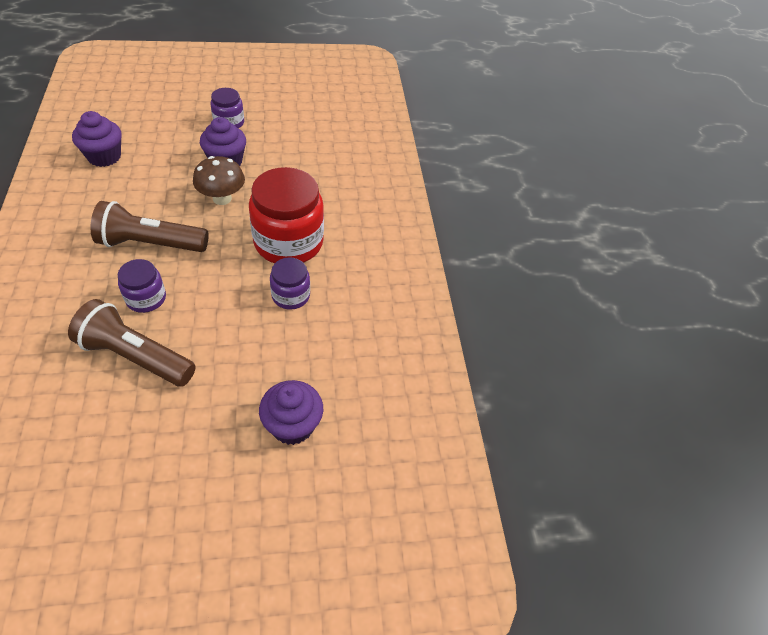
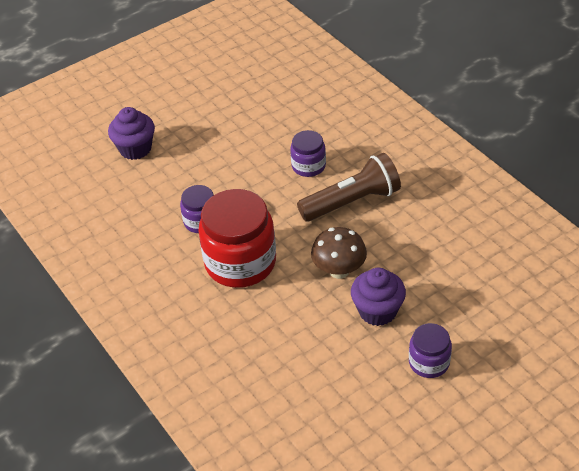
camera: 160 degrees right, 5 degrees down
brown flashlight [68,299,196,387] -> none
purple cupcake [72,111,122,167] -> none

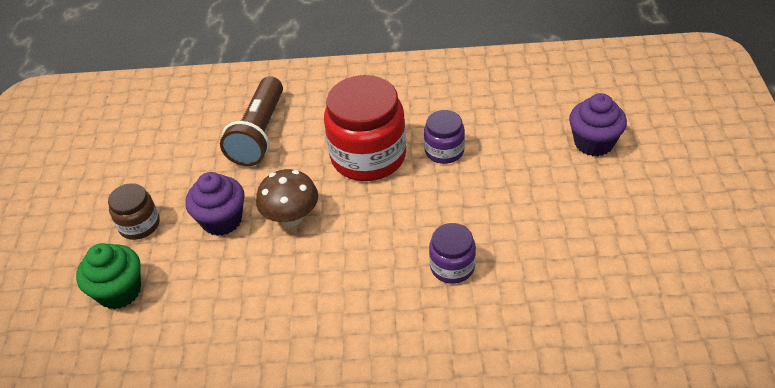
camera: 125 degrees right, 0 degrees up
brown flashlight [297,153,401,221] -> brown flashlight moved to [220,76,283,166]
purple jar [409,323,452,378] -> brown jar [108,183,160,240]
none -> green cupcake [76,243,141,309]

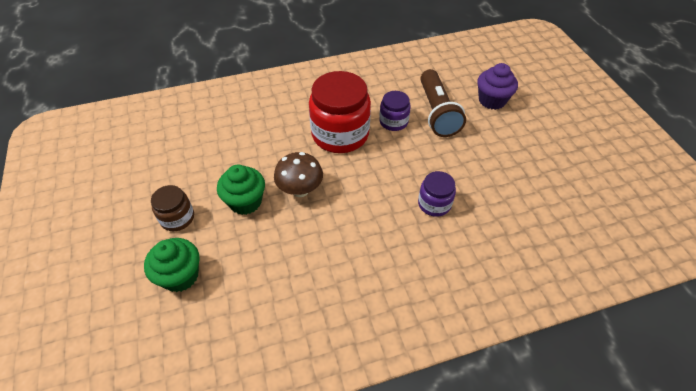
camera: 20 degrees left, 5 degrees up
purple cupcake [185,172,245,236] -> green cupcake [217,164,265,215]
brown flashlight [220,76,283,166] -> brown flashlight moved to [420,69,466,137]

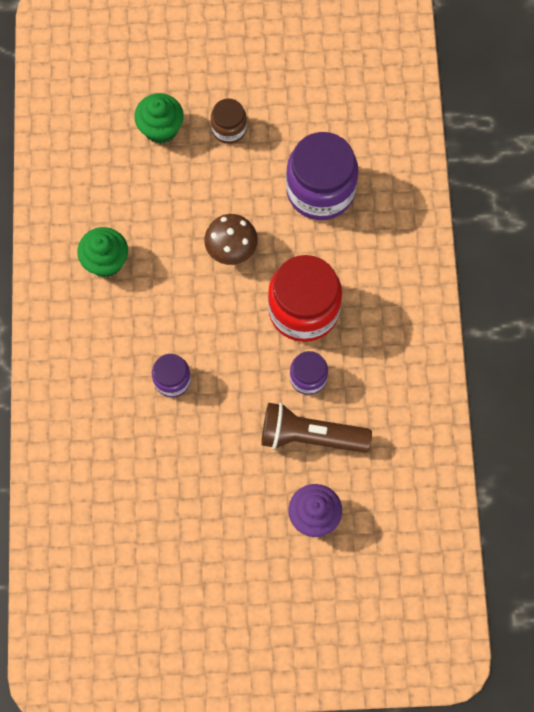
camera: 105 degrees right, 20 degrees up
green cupcake [217,164,265,215] -> green cupcake moved to [77,227,128,278]
none -> purple jar [286,132,358,220]

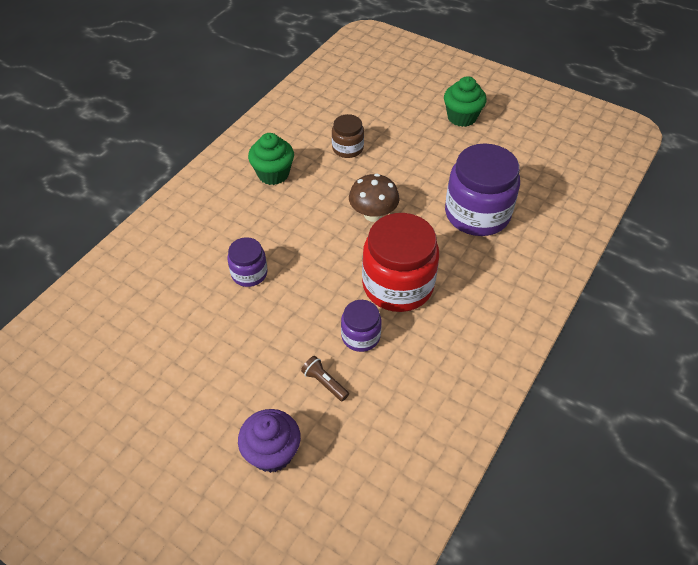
camera: 35 degrees right, 20 degrees down
green cupcake [134,93,184,144] -> green cupcake moved to [444,76,487,127]
brown jar [211,99,247,144] -> brown jar moved to [332,114,364,158]
brown flashlight [261,403,372,453] -> brown flashlight [301,356,349,401], size x0.45

